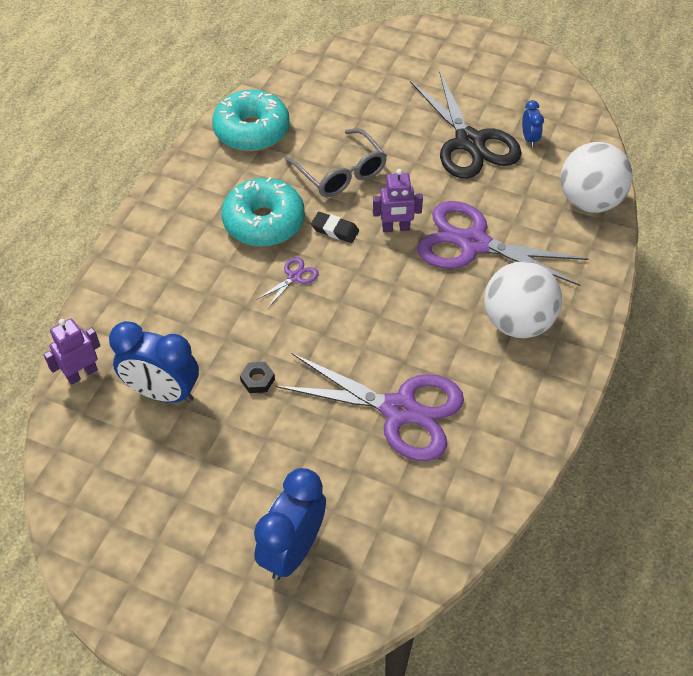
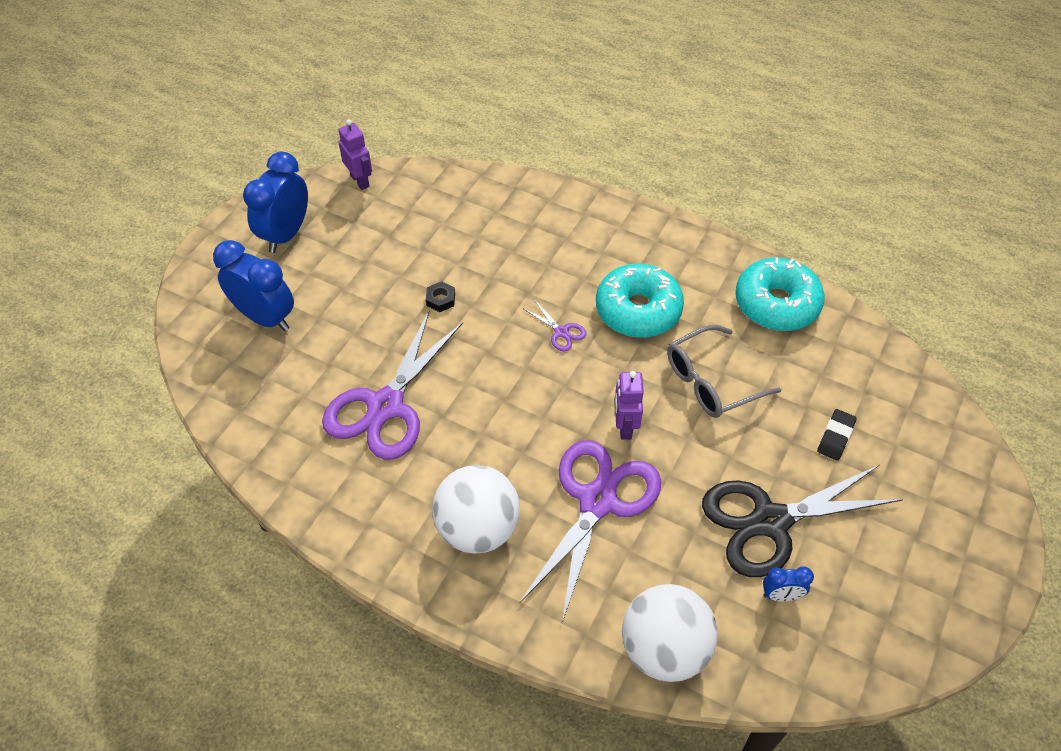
camera: 95 degrees right, 0 degrees up
purple robot [43,318,100,385] -> purple robot moved to [338,119,372,190]
blue clock [109,321,199,403] -> blue clock moved to [243,152,308,253]
black eraser [311,212,359,243] -> black eraser moved to [817,409,857,461]

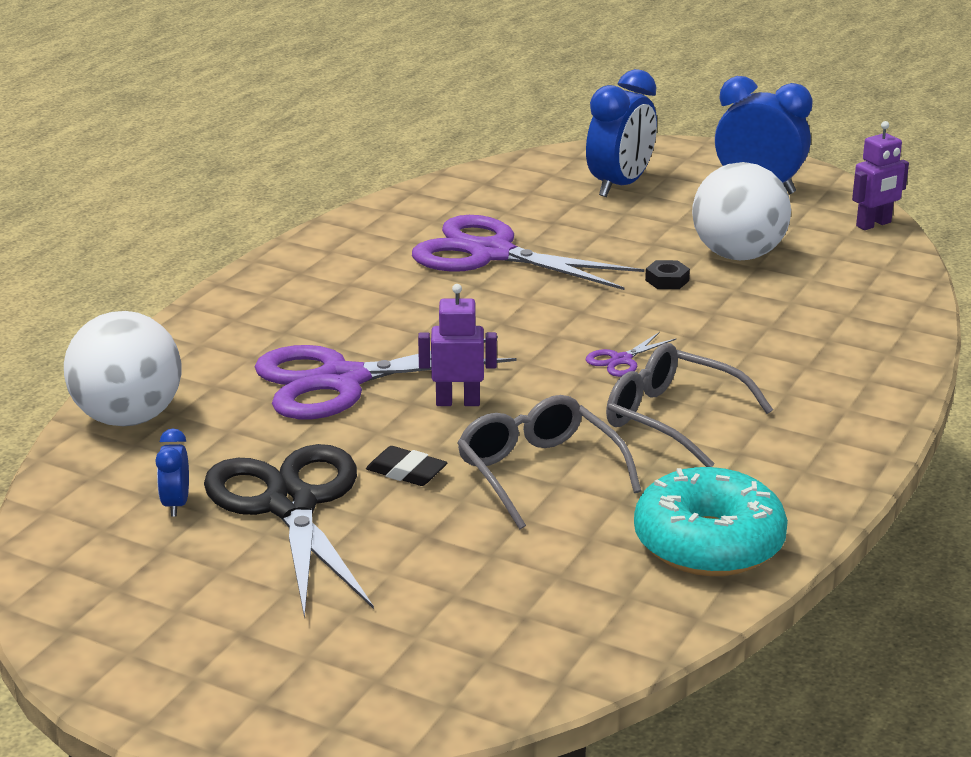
camera: 90 degrees right, 25 degrees down
white ball [432,465,520,554] -> white ball moved to [692,162,791,260]
purple scissors [519,440,661,623] -> purple scissors turned 135 degrees clockwise [255,336,517,419]
turquoise donut [596,264,684,338] -> grey glasses [606,343,773,467]
black eraser [817,409,857,461] -> black eraser moved to [366,446,447,486]

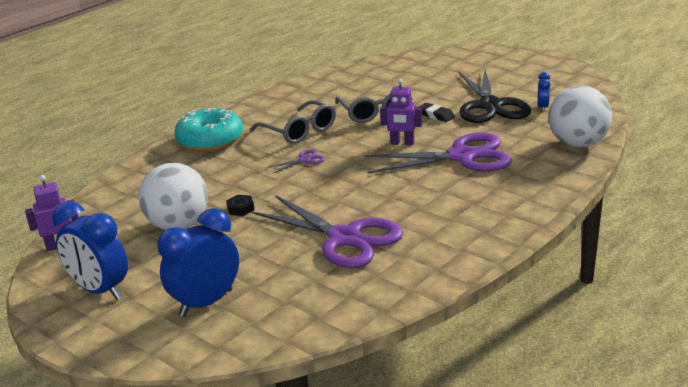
camera: 165 degrees left, 0 degrees up
turquoise donut [634,467,788,576] -> turquoise donut moved to [174,108,243,152]

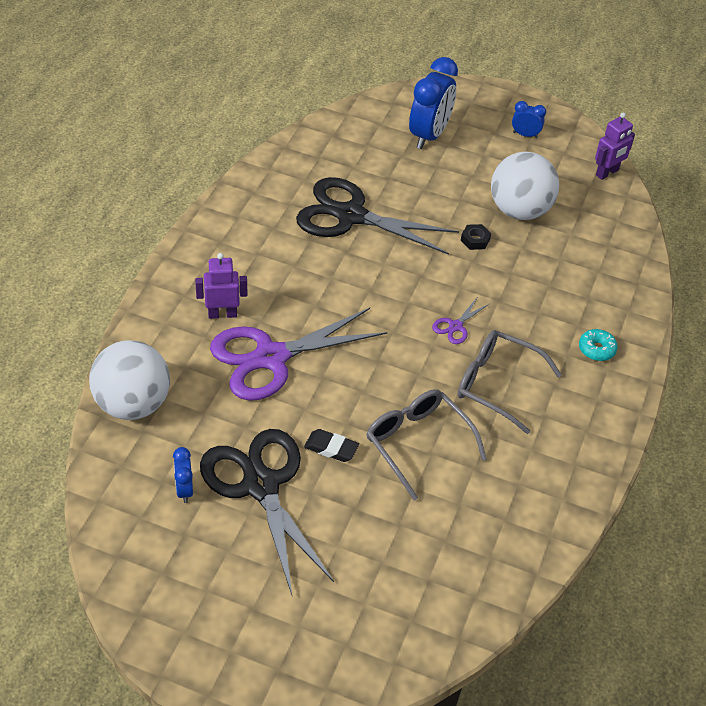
camera: 155 degrees right, 20 degrees up
blue clock [52,202,128,300] -> blue clock [512,101,546,138], size x0.49
turquoise donut [174,108,243,152] -> turquoise donut [579,329,618,361], size x0.44
purple scissors [252,195,403,268] -> black scissors [296,177,459,255]
purple robot [380,79,422,145] -> purple robot moved to [195,253,247,319]

